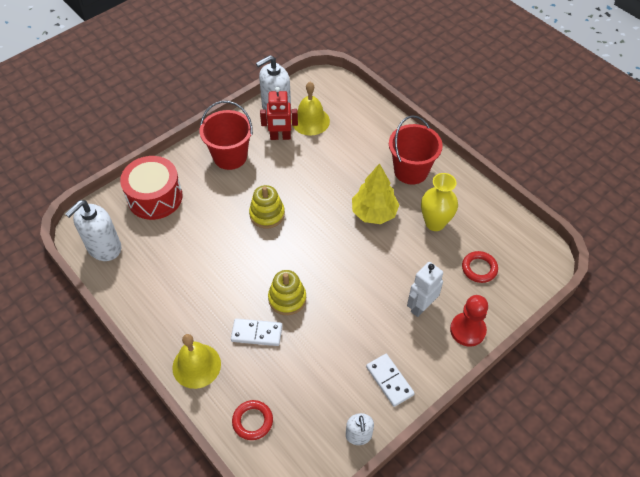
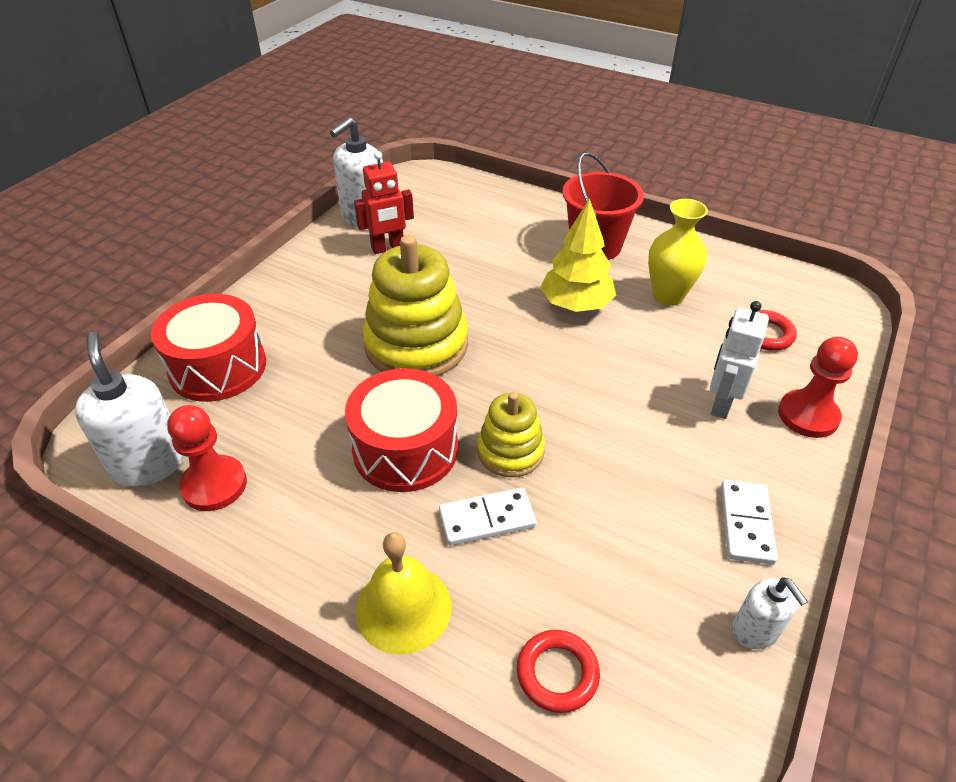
camera: 20 degrees left, 10 degrees down
white soap dispenser [65,200,121,261] -> white soap dispenser turned 135 degrees clockwise [75,332,185,487]
red bucket [199,101,253,170] -> none
yellow stacking toy [249,185,285,228] -> yellow stacking toy [362,235,468,376], size x1.77
yellow bell [291,82,330,136] -> none
white domino [366,354,415,407] -> white domino turned 60 degrees clockwise [721,480,778,565]
none -> red pawn [167,405,247,511]
none -> red drum [345,368,458,492]

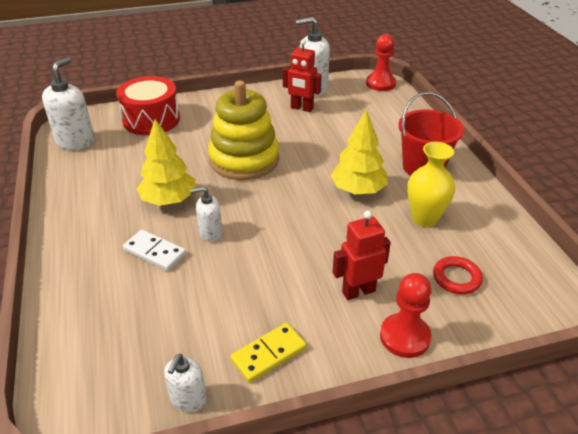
camera: 45 degrees right, 5 degrees down
red pawn [167,405,247,511] -> red pawn moved to [366,34,396,91]
red drum [345,368,458,492] -> yellow tree [136,119,195,206]
yellow bell [356,532,452,654] -> none
yellow stacking toy [477,392,545,477] -> white soap dispenser [190,187,222,242]
red ring [517,630,600,713] -> none
white robot [710,301,769,419] -> red robot [333,210,391,300]
white domino [721,480,778,565] -> yellow domino [230,323,307,383]

